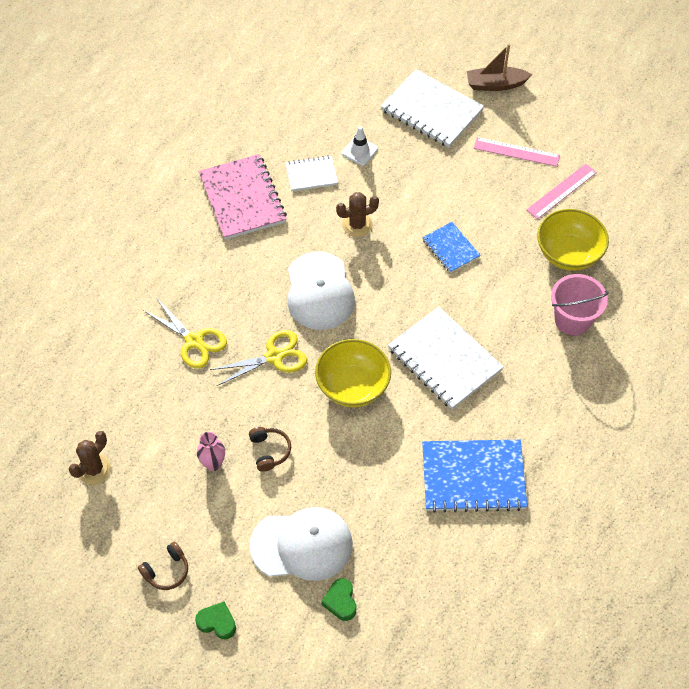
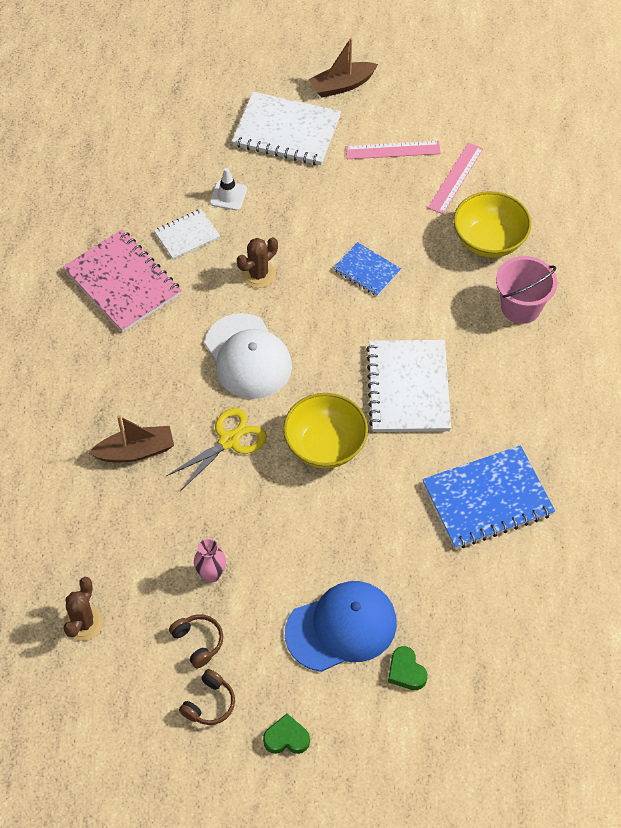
camera: 20 degrees left, 0 degrees up
yellow scissors [143,298,227,369] -> brown boat [89,415,174,463]
brown headphones [249,427,291,472] -> brown headphones moved to [169,614,223,668]
white cap [249,507,353,581] -> blue cap [285,581,397,672]
white notebook [388,307,503,409] -> white notebook turned 60 degrees clockwise [366,340,451,432]

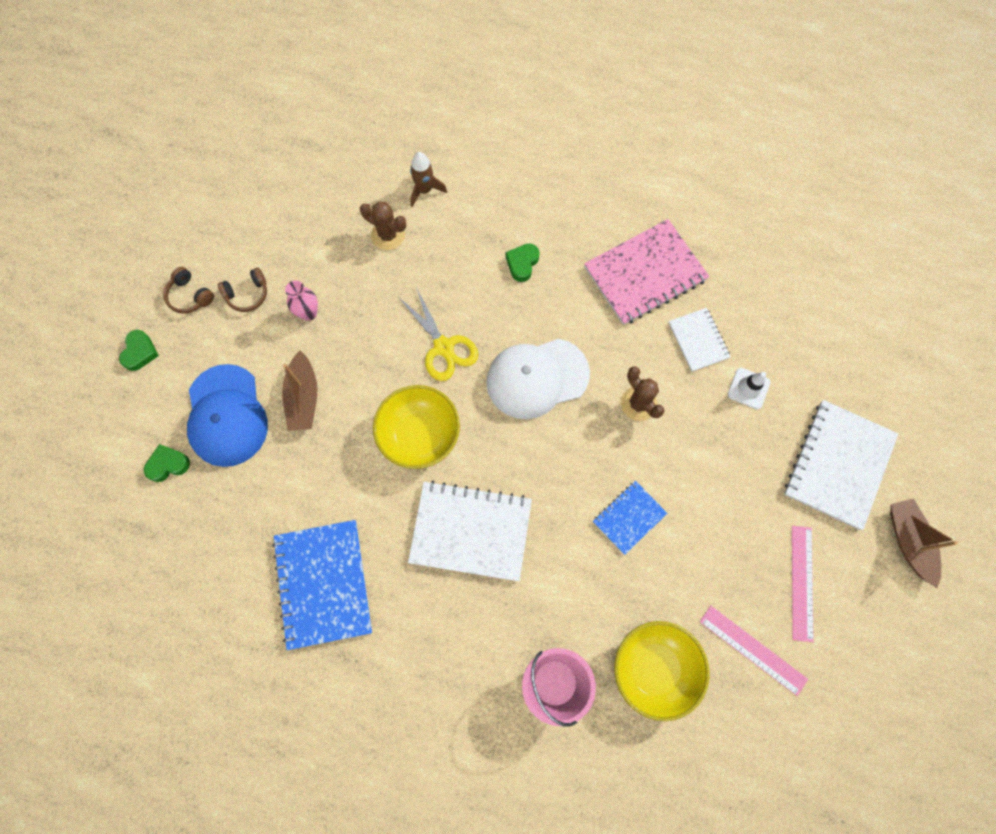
camera: 100 degrees right, 15 degrees up
brown cactus [64,577,103,641] -> brown cactus moved to [360,202,406,250]
brown boat [89,415,174,463] -> brown boat moved to [282,351,318,431]
none -> brown rocket [410,152,447,207]
none -> green heart [506,243,540,282]

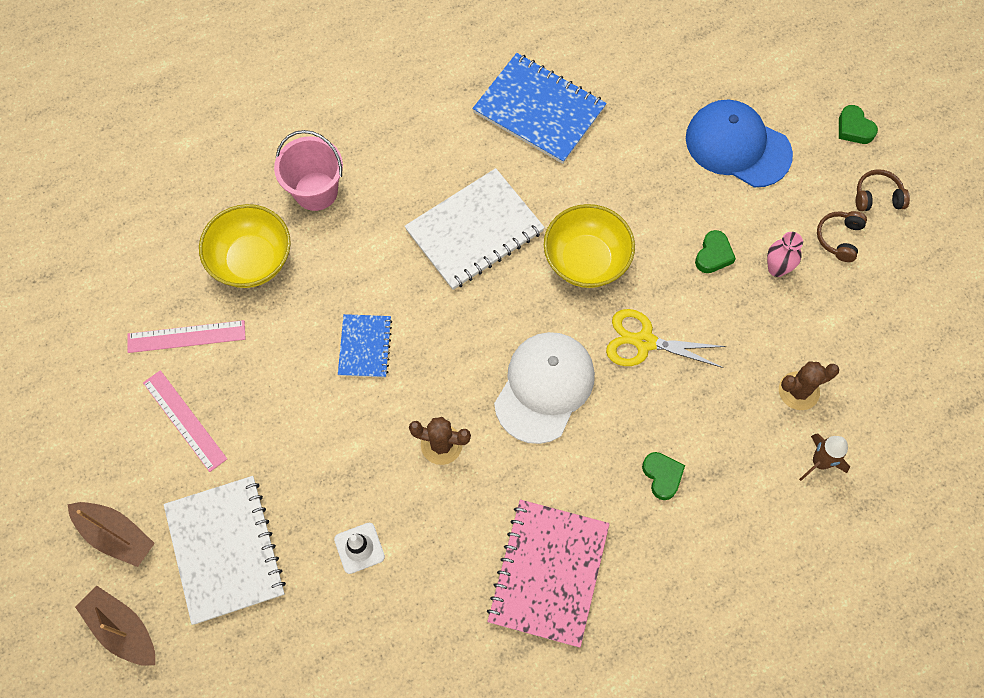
camera: 135 degrees right, 5 degrees down
green heart [144,444,190,482] -> green heart moved to [695,230,736,273]
brown boat [282,351,318,431] -> brown boat moved to [75,585,155,666]
white notebook [669,308,731,372] -> none

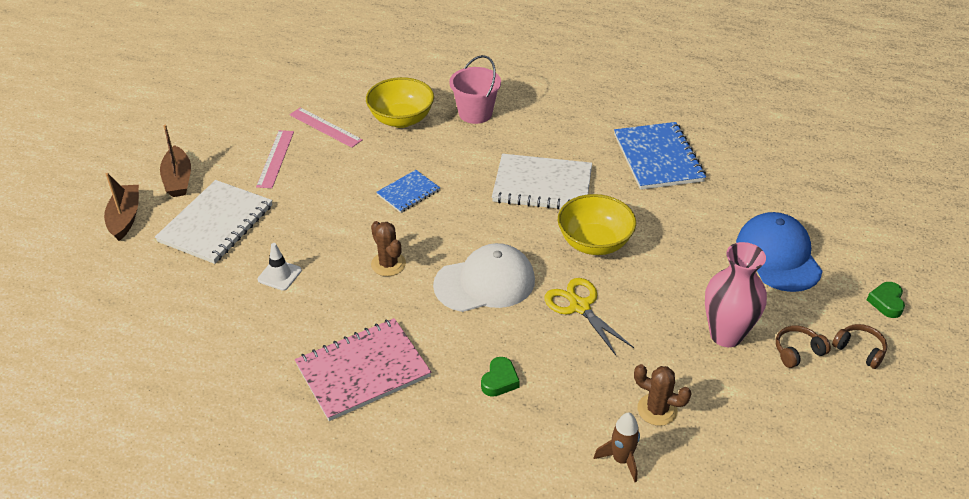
camera: 45 degrees right, 25 degrees down
green heart [695,230,736,273] -> none
pink vase [767,232,803,277] -> pink vase [705,242,767,347], size x1.90

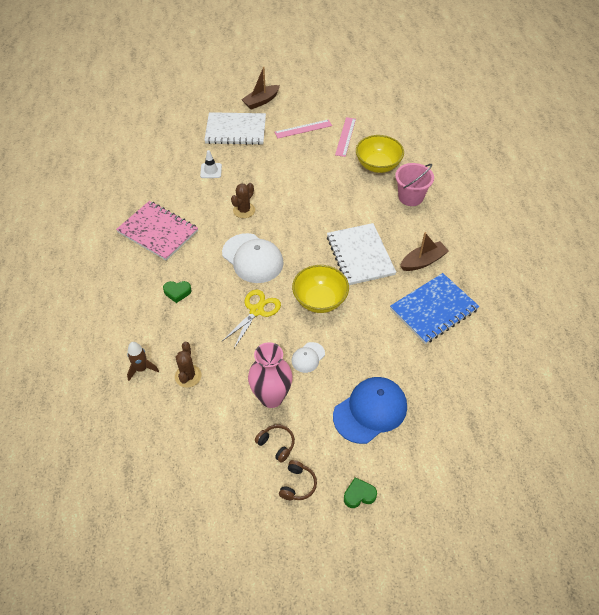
camera: 65 degrees right, 10 degrees up
brown boat [104,173,139,241] -> brown boat moved to [400,232,449,271]
blue notebook [376,170,440,213] -> none
none -> white cap [292,342,325,373]

